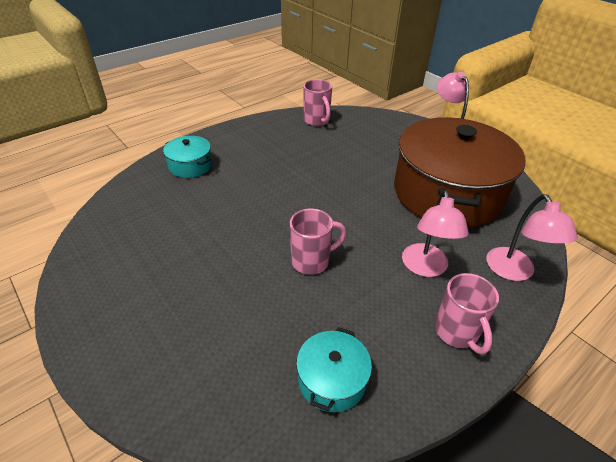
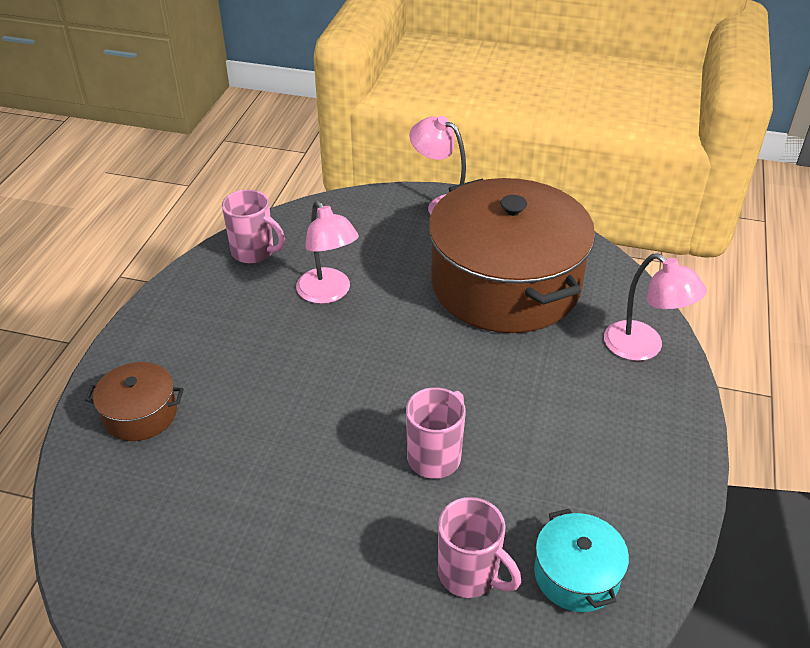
camera: 35 degrees left, 0 degrees up
turquoise pot [163,136,212,178] -> brown pot [85,362,184,441]
pink lamp [402,190,469,277] -> pink lamp moved to [296,200,359,304]
pink mug [435,273,499,354] -> pink mug moved to [438,497,521,598]

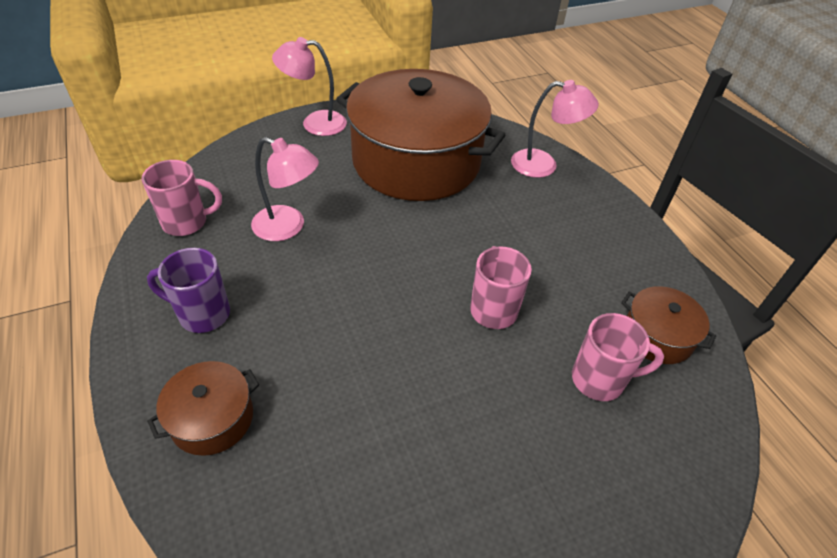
camera: 40 degrees left, 5 degrees up
turquoise pot [534,509,629,612] -> brown pot [621,286,716,364]
none -> purple mug [147,248,230,333]

